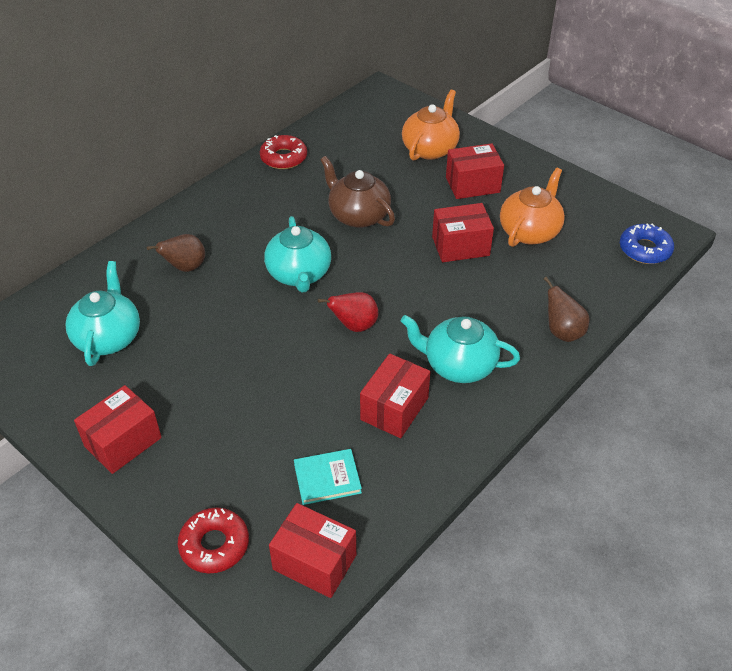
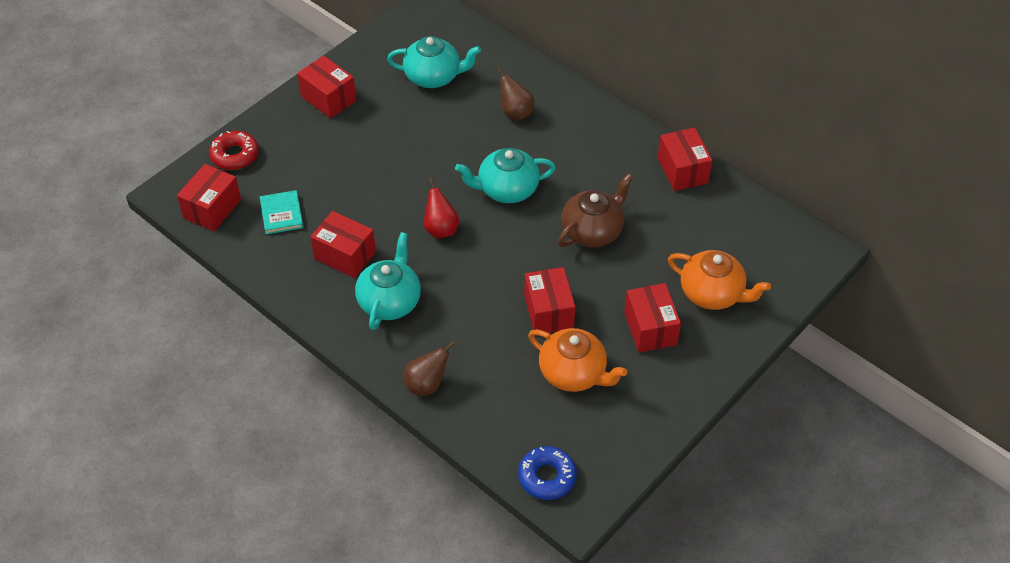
camera: 90 degrees right, 5 degrees up
red donut [260,135,307,169] -> red box [658,127,713,191]

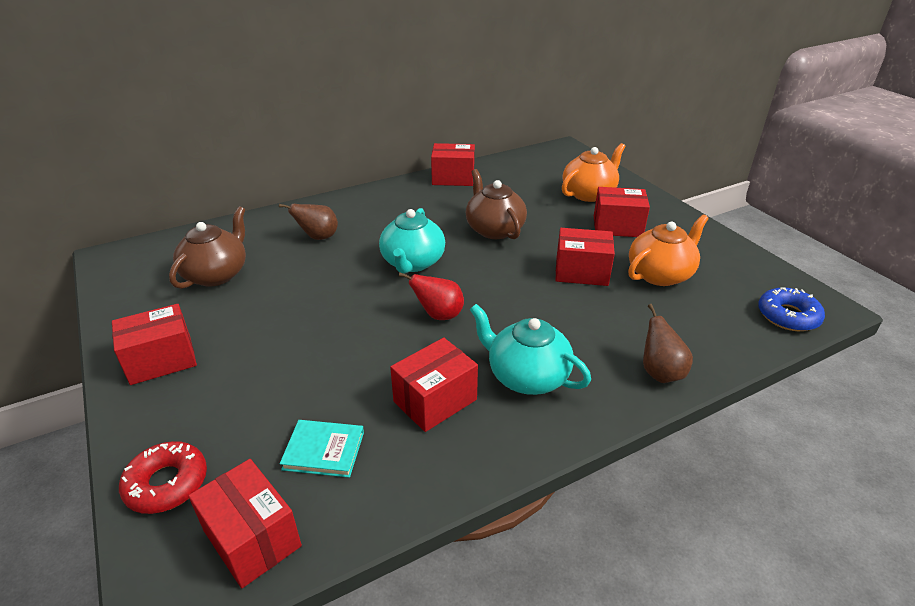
camera: 70 degrees left, 15 degrees down
turquoise teapot [387,36,481,88] -> brown teapot [169,206,246,289]

